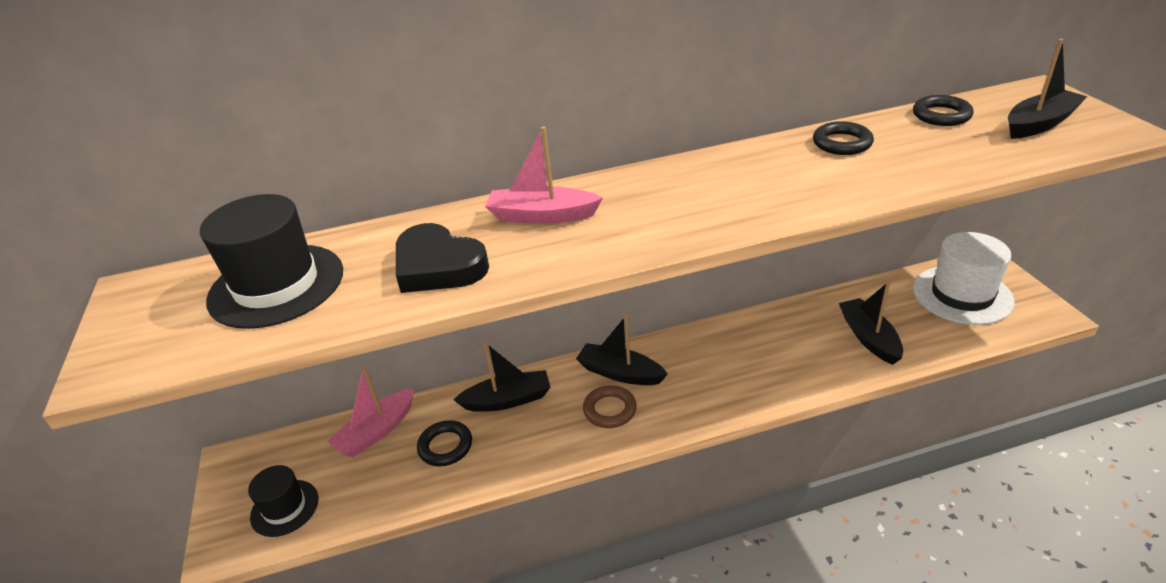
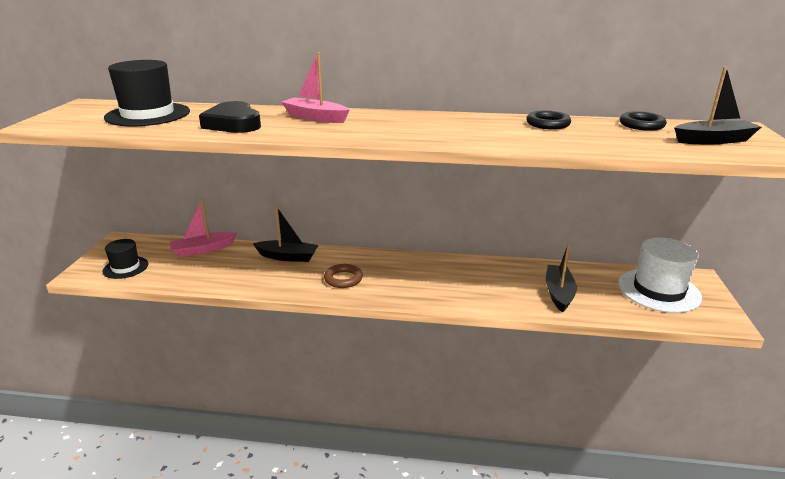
camera: 20 degrees right, 10 degrees down
black ring [417,420,472,466] -> none
black boat [576,315,668,385] -> none

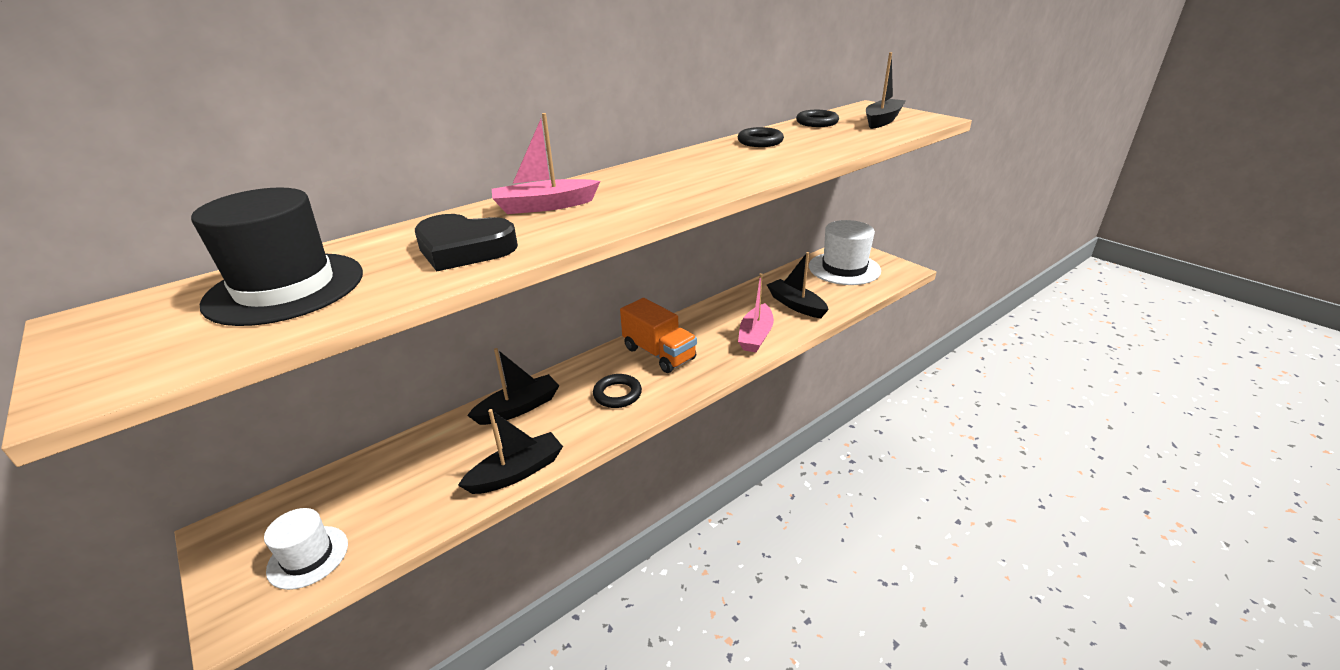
camera: 45 degrees left, 5 degrees up
black hat [103,239,148,279] -> white hat [264,508,348,590]
pink boat [169,199,237,257] -> pink boat moved to [738,273,774,352]
brown ring [324,264,363,288] -> black ring [593,374,642,408]
none -> black boat [458,409,563,494]
none -> orange truck [620,298,697,373]

